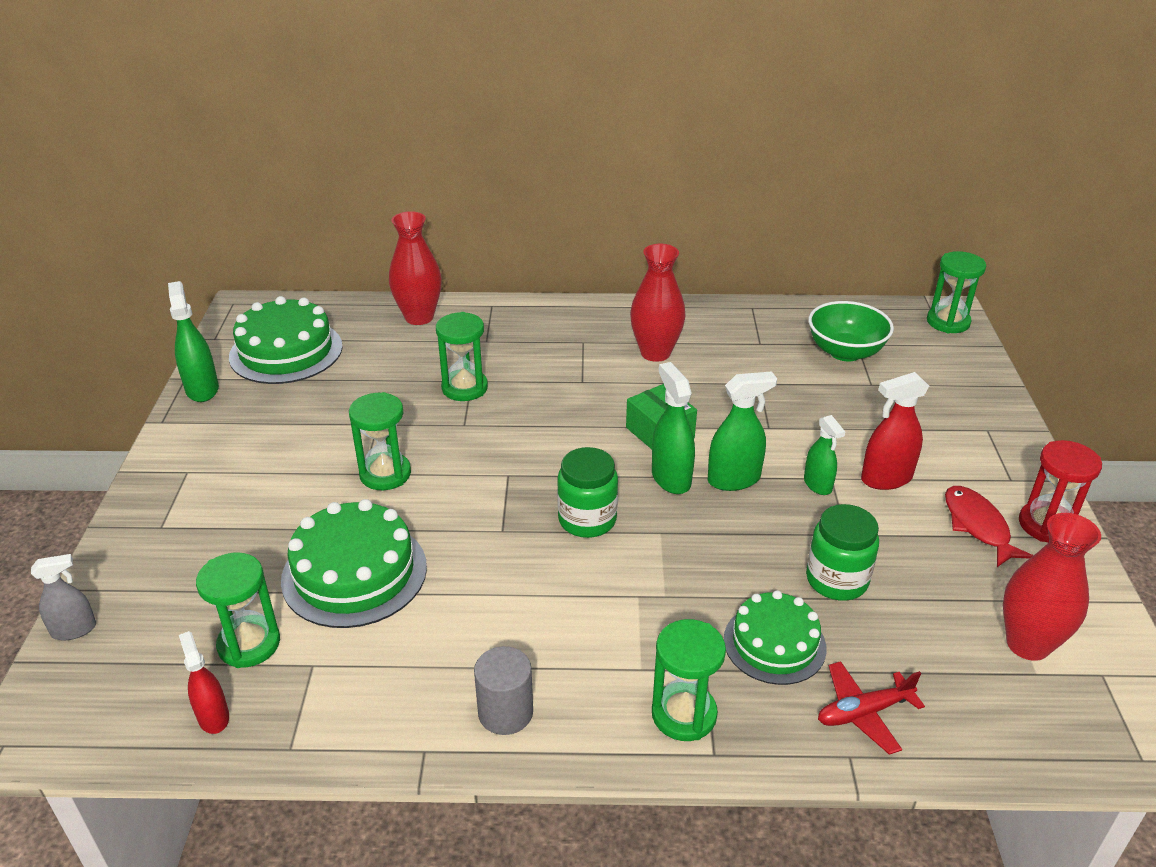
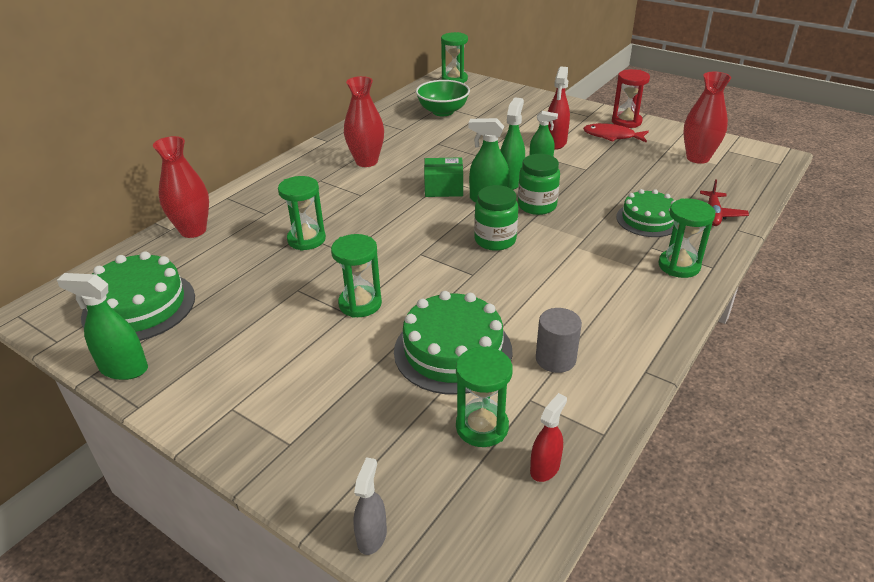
camera: 55 degrees left, 0 degrees up
red spray bottle [179,631,229,734] -> red spray bottle turned 120 degrees clockwise [530,393,567,482]
grey cylinder [474,646,533,735] -> grey cylinder moved to [536,308,582,373]
green jar [806,504,879,601] -> green jar moved to [518,154,560,215]

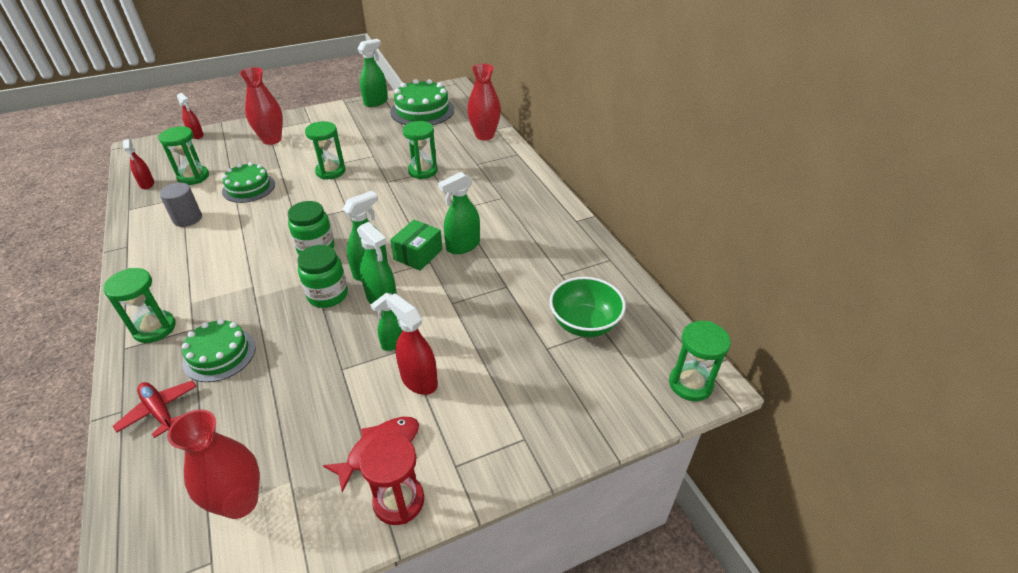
camera: 120 degrees right, 5 degrees up
red vase [344,76,384,167] -> red vase moved to [239,67,283,145]
grey spray bottle [353,457,387,555] -> red spray bottle [177,93,204,139]
green cake [394,291,513,395] -> green cake [222,162,275,203], size x0.66
none -> green spray bottle [438,172,480,254]

